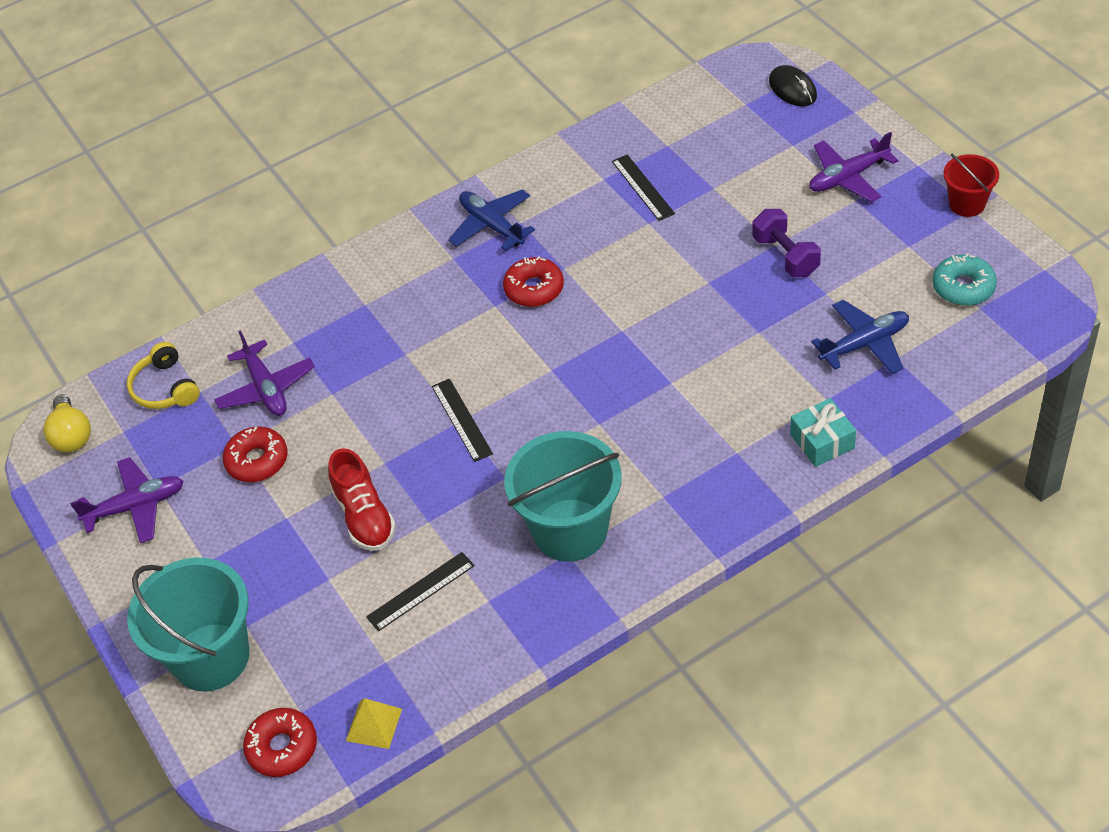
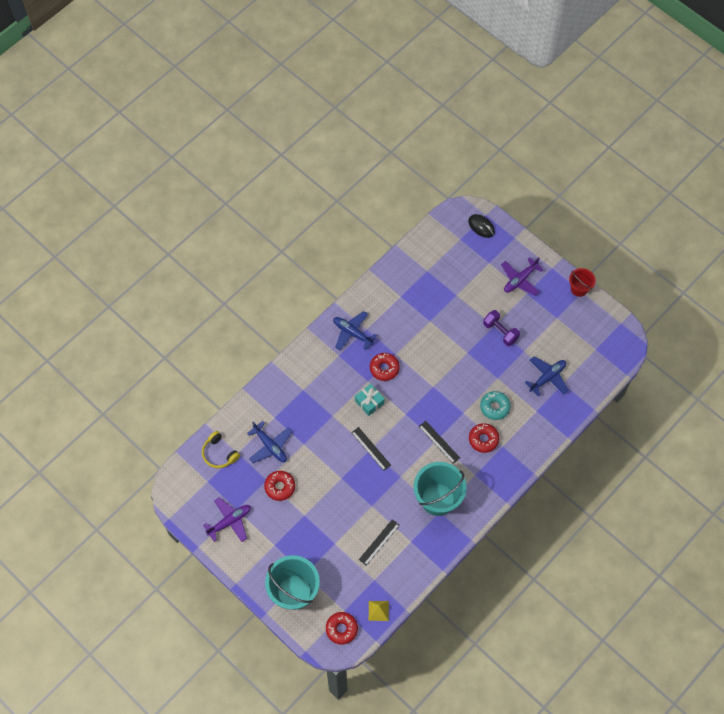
camera: 20 degrees left, 15 degrees up
yellow light bulb [44,395,91,452] -> none
purple plane [214,330,315,416] -> blue plane [247,421,292,463]
red shoe [328,448,396,551] -> none
black ruler [612,154,675,221] -> black ruler moved to [419,421,460,464]
turquoise gift [790,398,856,467] -> turquoise gift moved to [355,384,385,416]
turquoise donut [932,253,997,306] -> turquoise donut moved to [480,391,511,420]
none -> red donut [469,423,499,453]

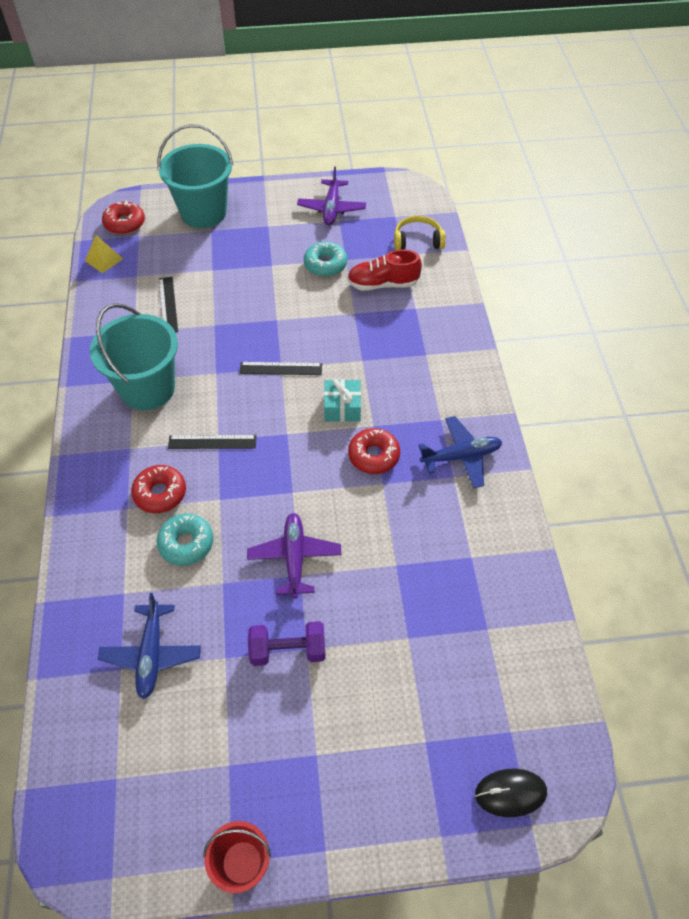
camera: 130 degrees right, 10 degrees down
blue plane [247,421,292,463] -> red shoe [347,250,422,291]
red donut [264,471,295,501] -> turquoise donut [304,242,347,277]
purple plane [501,257,544,296] -> purple plane moved to [247,513,341,598]

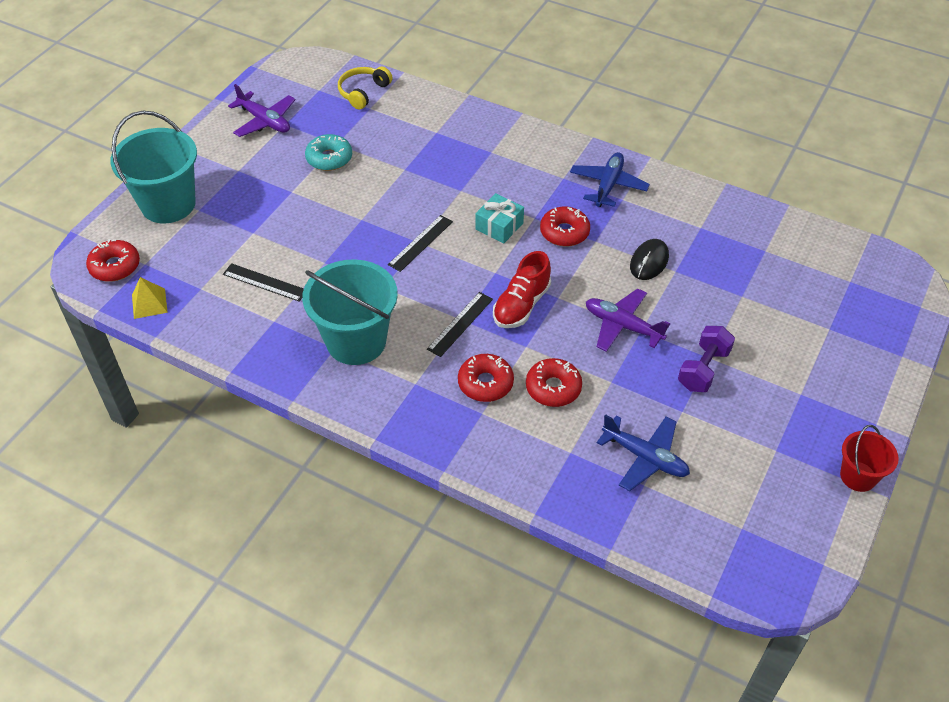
camera: 55 degrees left, 5 degrees down
turquoise donut [156,514,213,565] -> red donut [526,358,582,407]
red shoe [347,250,422,291] -> red shoe moved to [493,251,551,328]
black mouse [475,769,547,817] -> black mouse moved to [630,239,669,280]

